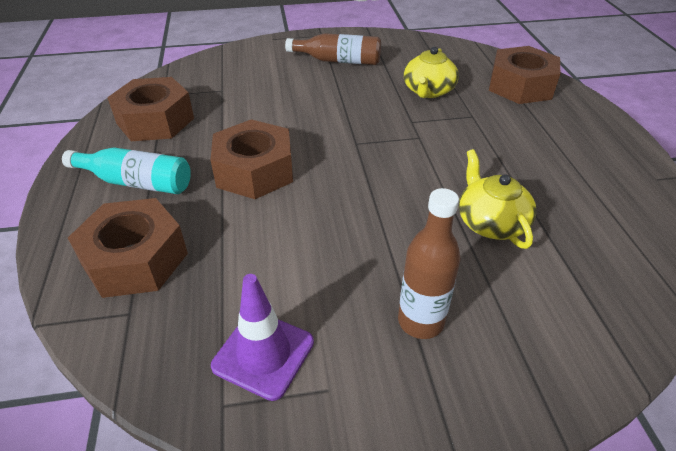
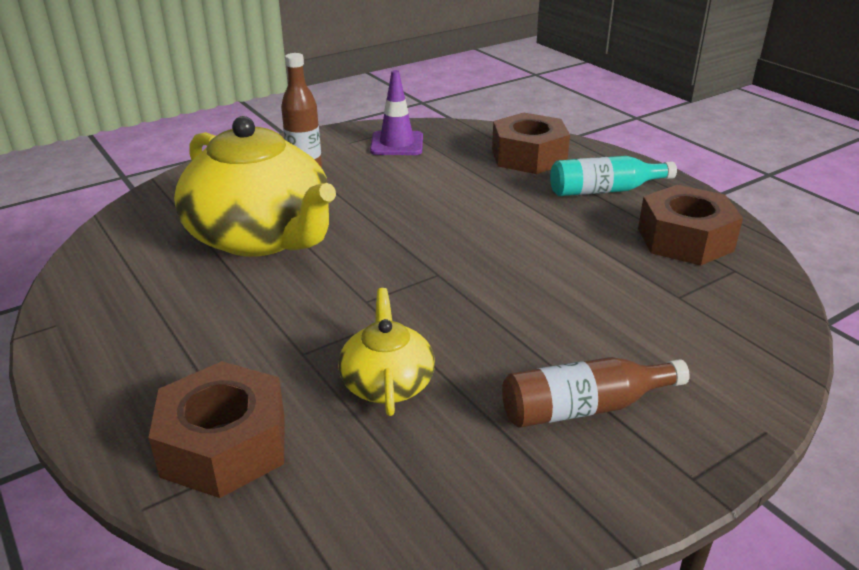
camera: 155 degrees right, 10 degrees down
brown nut [210,119,293,199] -> none
yellow teapot [459,149,536,249] -> yellow teapot [174,116,336,257], size x2.04

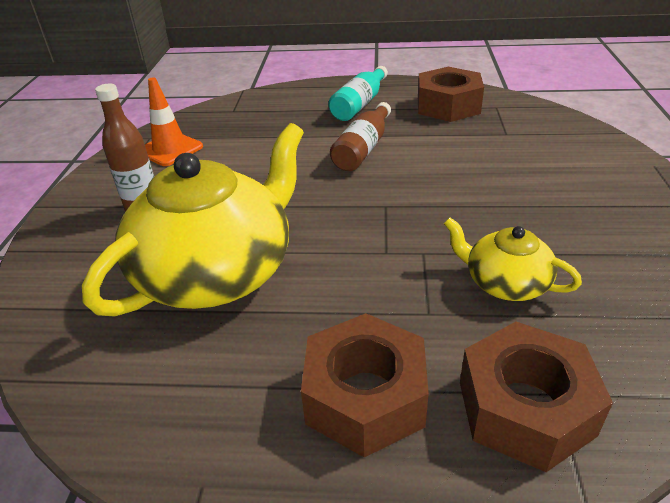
camera: 50 degrees left, 5 degrees up
yellow teapot [174,116,336,257] -> yellow teapot turned 45 degrees counterclockwise [82,123,304,317]
purple traffic cone [370,70,423,155] -> orange traffic cone [145,77,203,166]
brown nut [492,113,570,174] -> brown nut moved to [301,313,429,458]
brown bottle [502,357,690,428] -> brown bottle moved to [330,102,391,171]

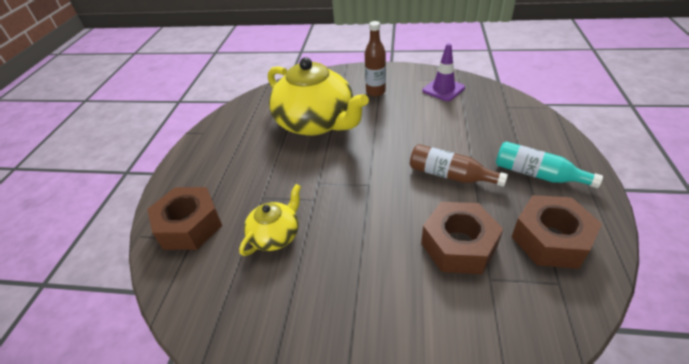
camera: 95 degrees right, 5 degrees up
orange traffic cone [145,77,203,166] -> purple traffic cone [422,43,465,101]
brown nut [301,313,429,458] -> brown nut moved to [421,202,503,274]

